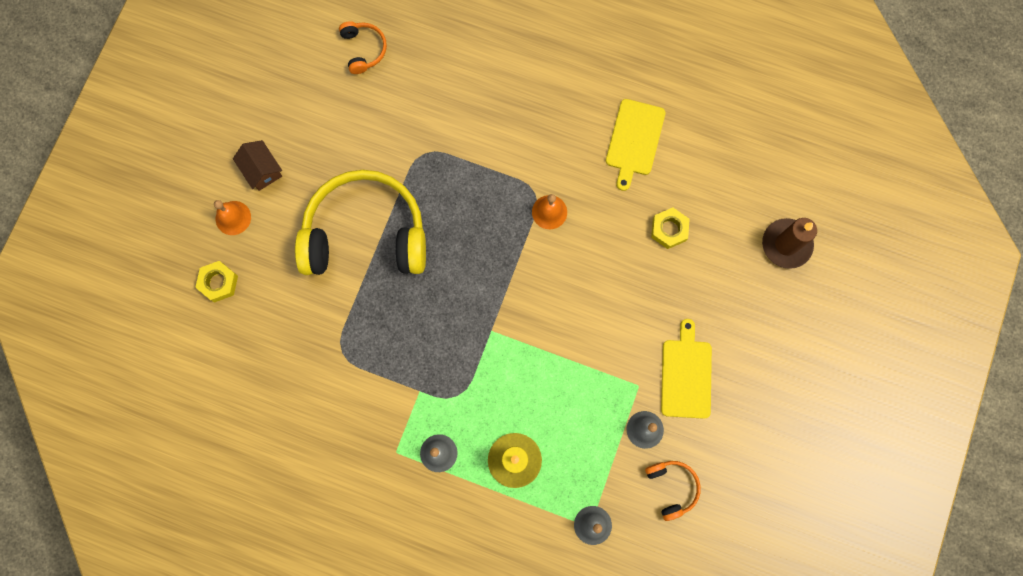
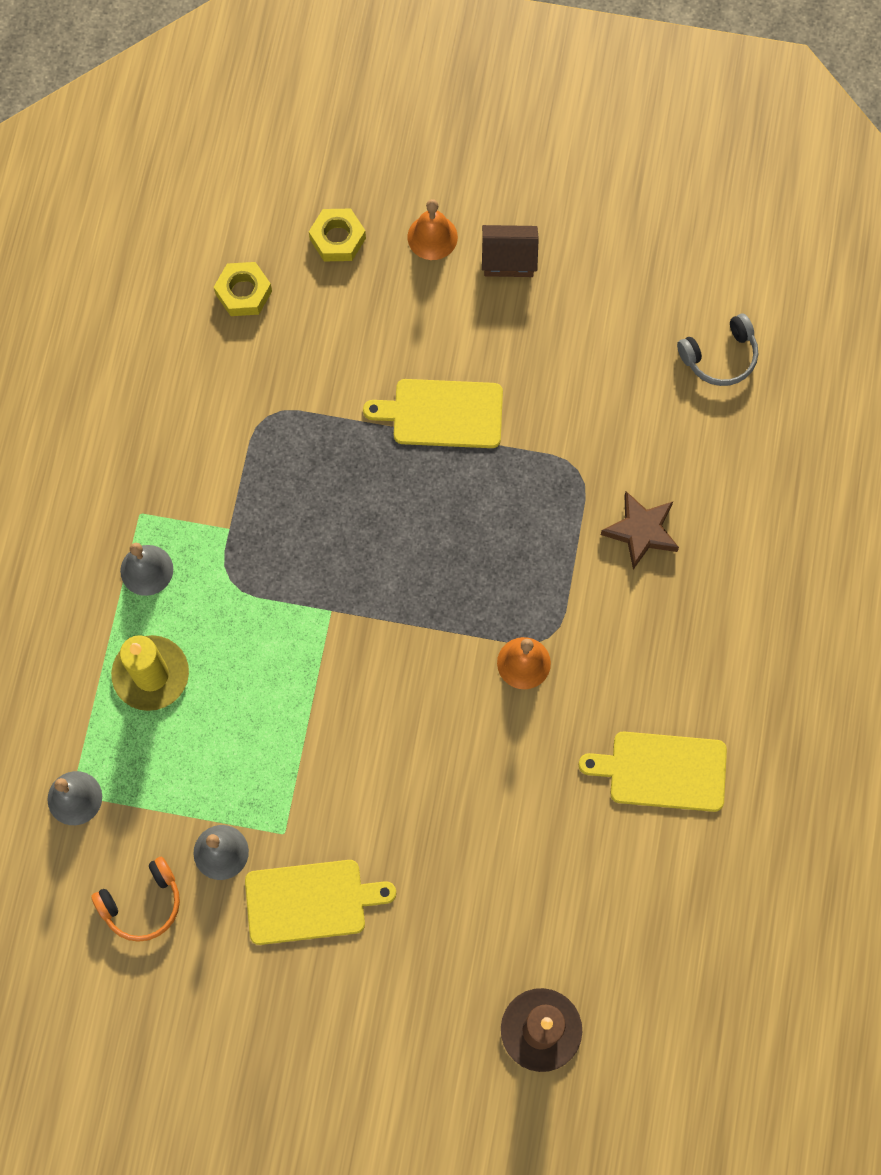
camera: 80 degrees right, 5 degrees down
brown house [233,140,282,191] -> brown house turned 45 degrees clockwise [482,225,539,277]
yellow headphones [295,170,426,275] -> yellow cutting board [363,379,503,448]
orange headphones [339,21,387,74] -> grey headphones [677,314,758,386]
yellow nut [651,208,690,249] -> yellow nut moved to [214,262,272,316]
none -> brown star [601,491,679,570]

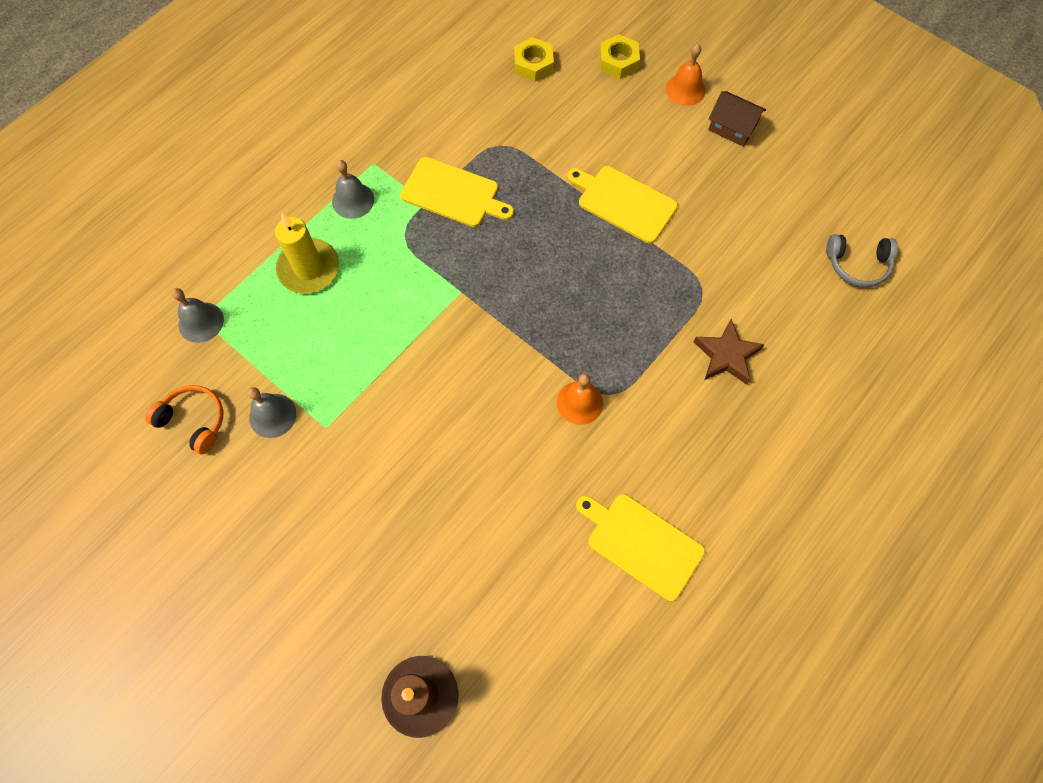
camera: 30 degrees right, 5 degrees down
orange headphones [91,857,180,942] -> orange headphones turned 150 degrees counterclockwise [145,385,223,454]
yellow cutting board [245,860,396,945] -> yellow cutting board moved to [400,157,514,227]

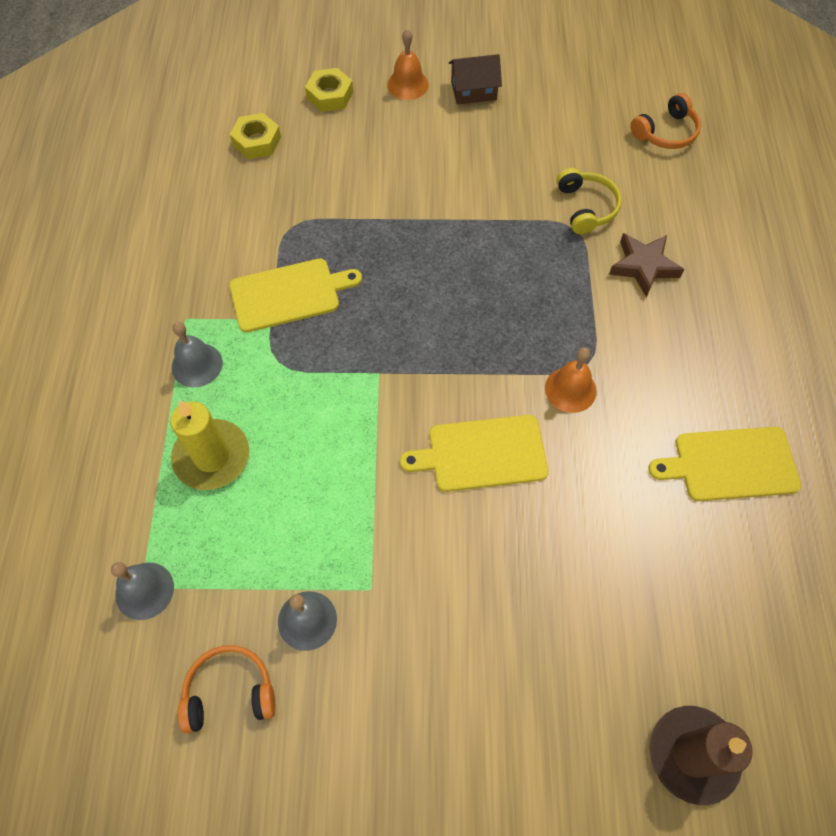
camera: 40 degrees left, 5 degrees down
yellow cutting board [567,166,678,243] -> yellow cutting board moved to [400,415,548,492]
grey headphones [826,234,898,287] -> orange headphones [630,93,701,149]
none -> yellow headphones [557,168,622,234]

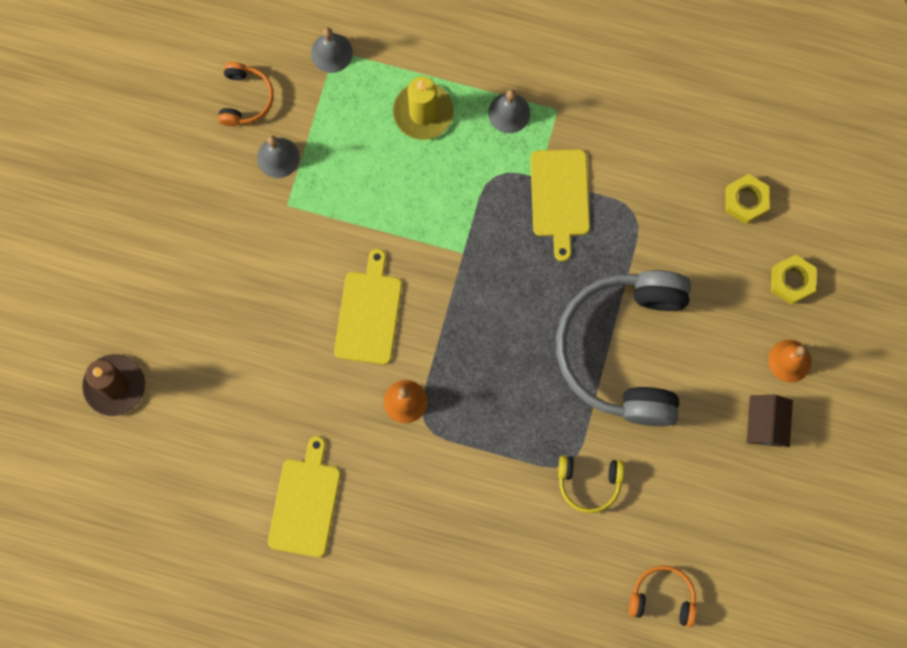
camera: 105 degrees right, 15 degrees up
brown star [609,233,685,297] -> none
orange headphones [630,93,701,149] -> orange headphones turned 120 degrees clockwise [629,566,697,627]
none -> grey headphones [556,270,691,426]

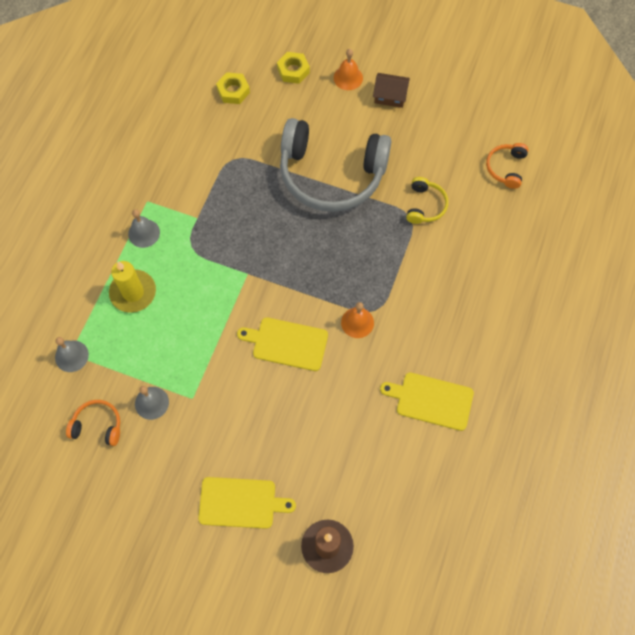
camera: 85 degrees left, 10 degrees down
yellow cutting board [530,149,590,262] -> yellow cutting board moved to [198,477,296,529]

